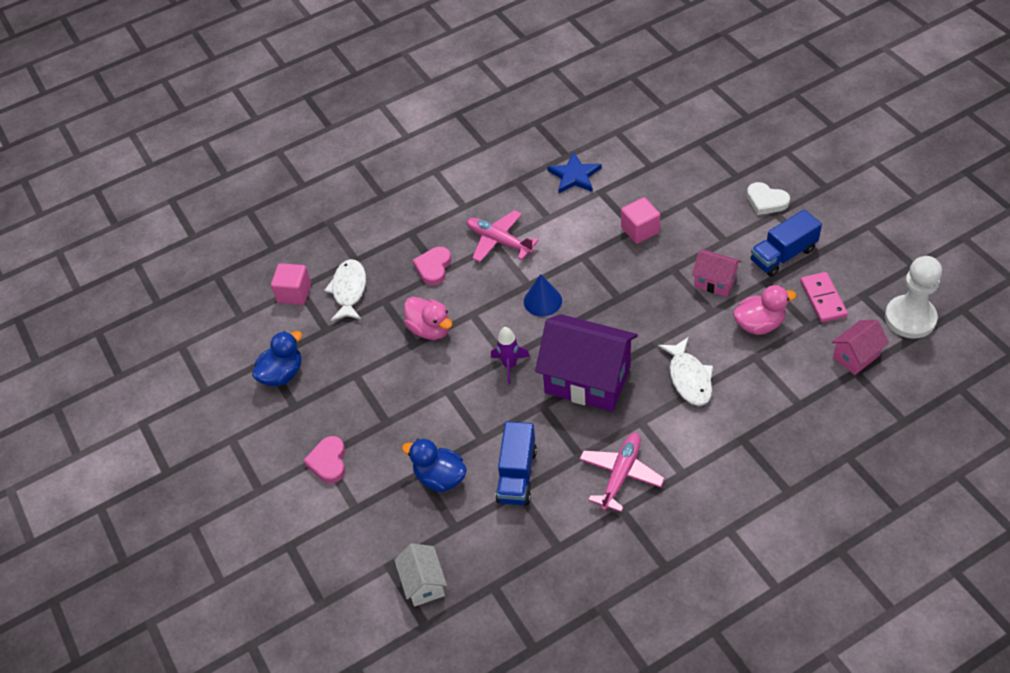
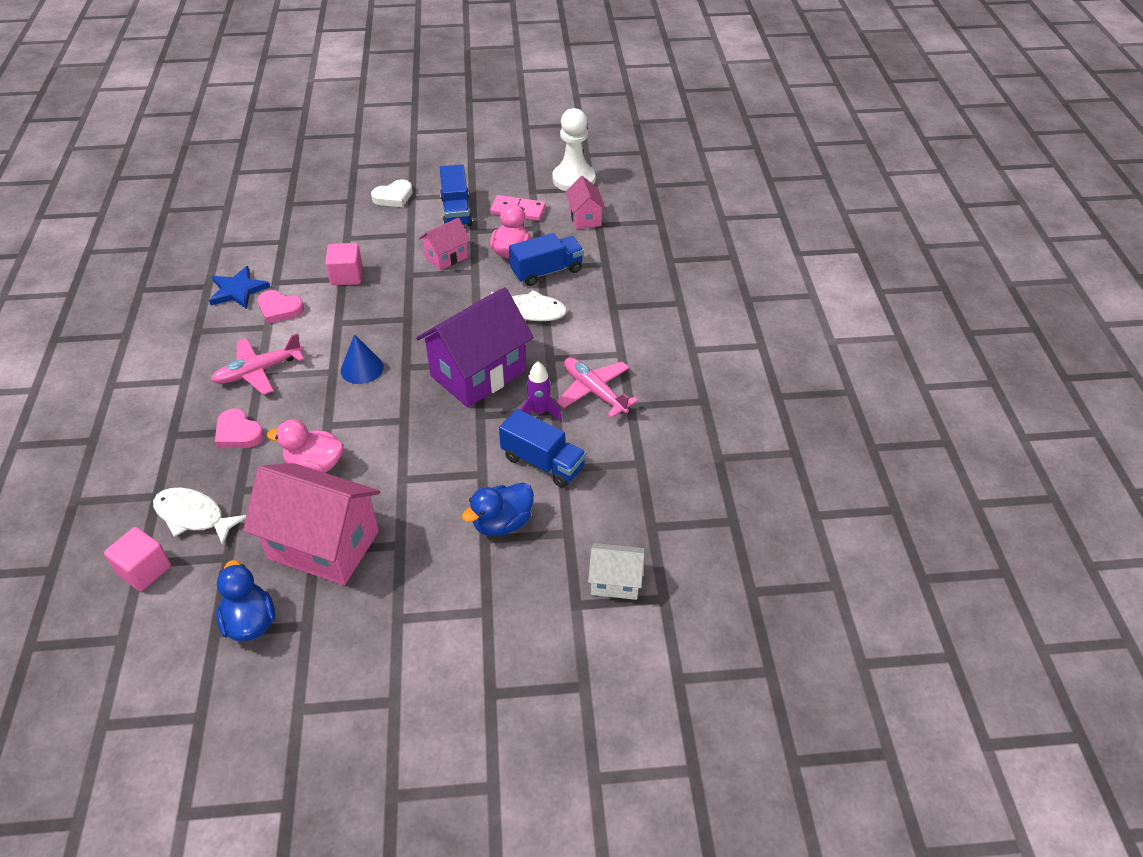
camera: 70 degrees left, 5 degrees down
pink heart [303,436,345,483] -> pink heart moved to [257,290,304,324]
pink duck [404,297,452,340] -> pink duck turned 150 degrees counterclockwise [267,420,344,473]
purple rocket [491,327,530,384] -> purple rocket moved to [520,361,562,421]
none -> pink house [243,463,380,585]
none -> blue truck [509,233,584,286]

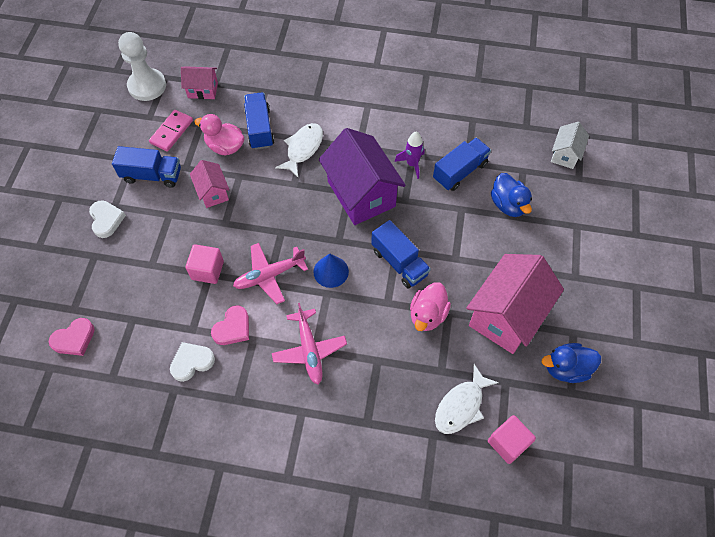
camera: 75 degrees left, 15 degrees up
blue star [209,266,270,309] -> white heart [170,342,215,382]
pink heart [215,408,264,448] -> pink heart moved to [49,318,95,356]
pink plane [556,357,638,418] -> pink plane moved to [233,243,308,304]
none -> blue truck [371,220,431,289]

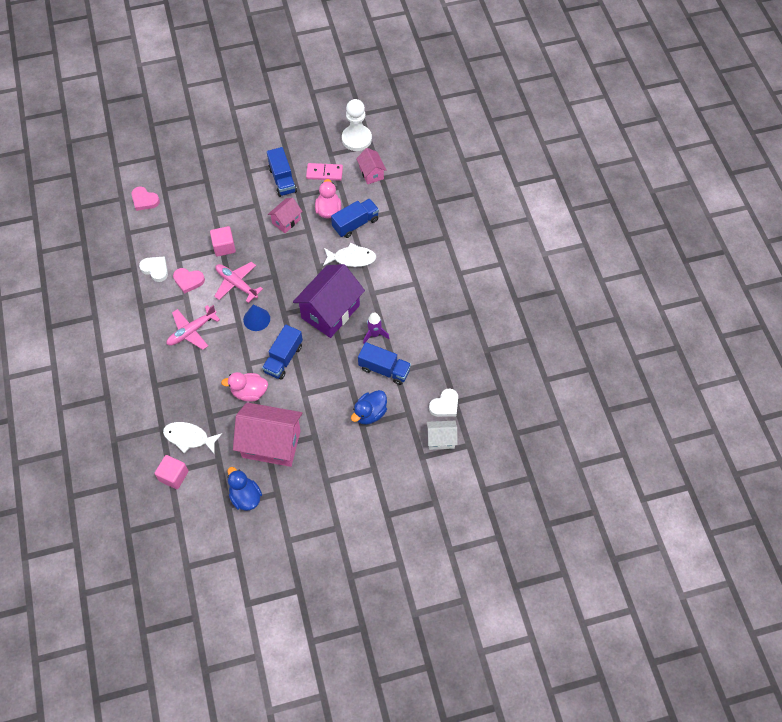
camera: 65 degrees right, 0 degrees up
white heart [89,200,126,238] -> white heart moved to [429,389,458,417]

